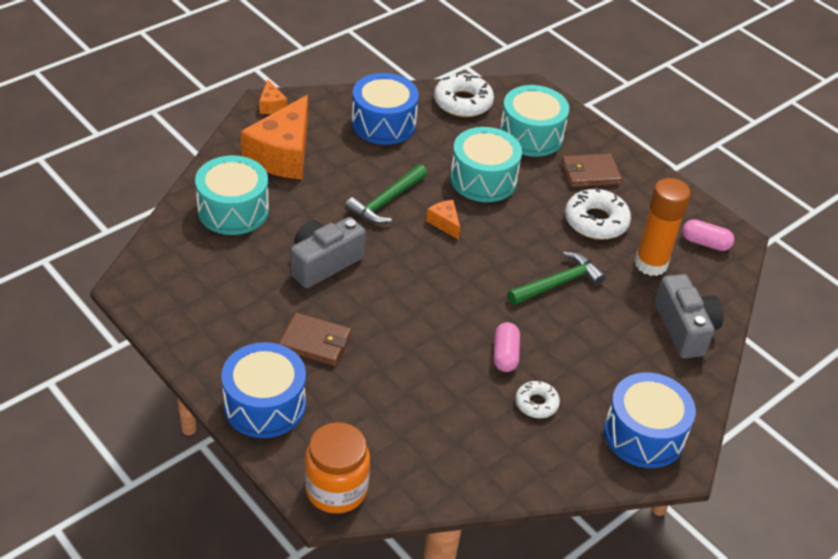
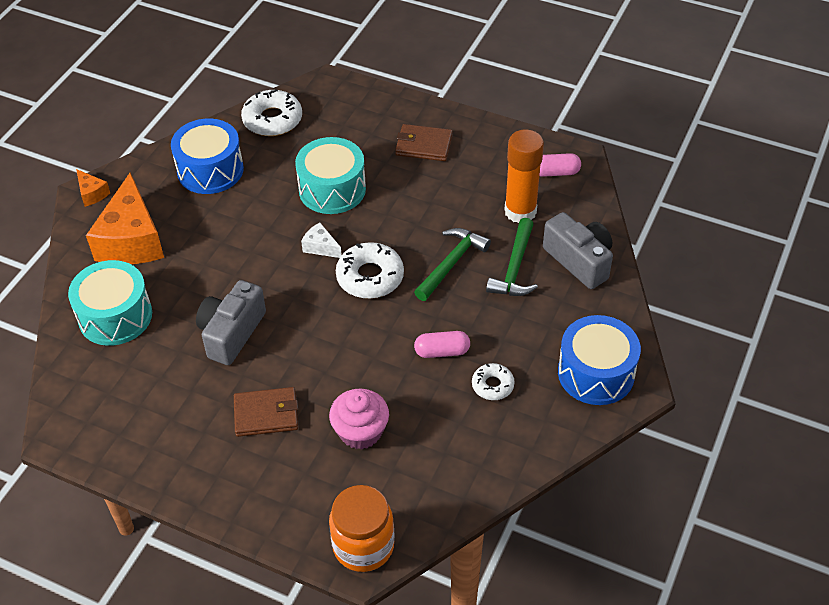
camera: 20 degrees left, 5 degrees up
blue drum [221,342,306,438] -> none
green hammer [345,164,428,224] -> green hammer moved to [486,218,538,296]
orange cheese [426,200,460,240] -> white cheese [301,223,342,258]
pink capsule [494,322,520,372] -> pink capsule turned 75 degrees counterclockwise [414,331,470,358]
turquoise drum [500,85,569,157] -> none
brown wallet [561,153,622,188] -> brown wallet turned 45 degrees clockwise [395,124,453,161]
white donut [565,187,631,240] -> white donut moved to [336,242,404,299]
none -> pink cupcake [329,389,389,449]

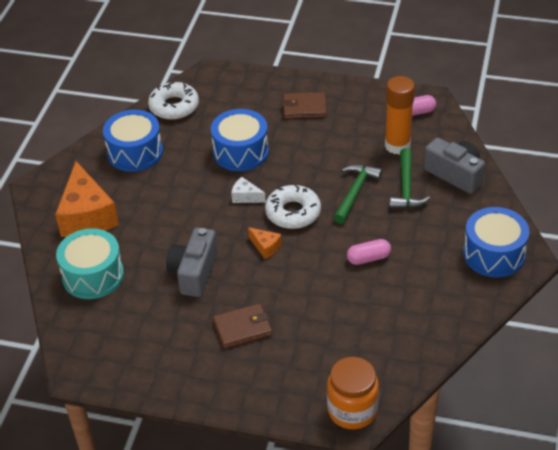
camera: 10 degrees left, 5 degrees down
orange cheese [76,169,110,207] -> orange cheese moved to [248,227,282,259]
turquoise drum [295,137,366,214] -> blue drum [211,109,269,171]
pink cupcake [329,389,389,449] -> none
white donut [472,363,515,400] -> none

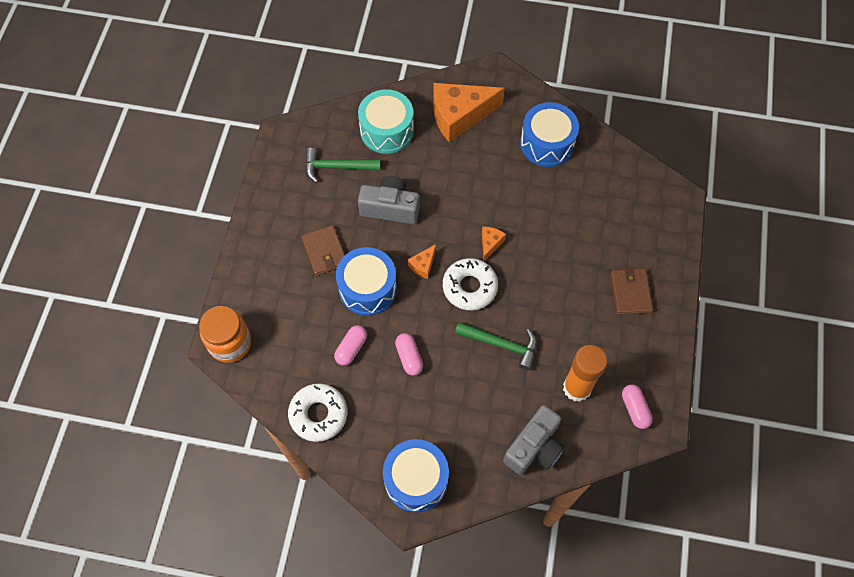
camera: 85 degrees right, 20 degrees up
white donut [148,81,199,120] -> white donut moved to [288,383,347,442]
blue drum [211,109,269,171] -> blue drum moved to [336,247,397,316]
white cheese [231,177,266,203] -> orange cheese [482,226,506,261]
green hammer [390,148,430,209] -> green hammer moved to [305,148,381,183]
none -> pink capsule [334,325,367,366]

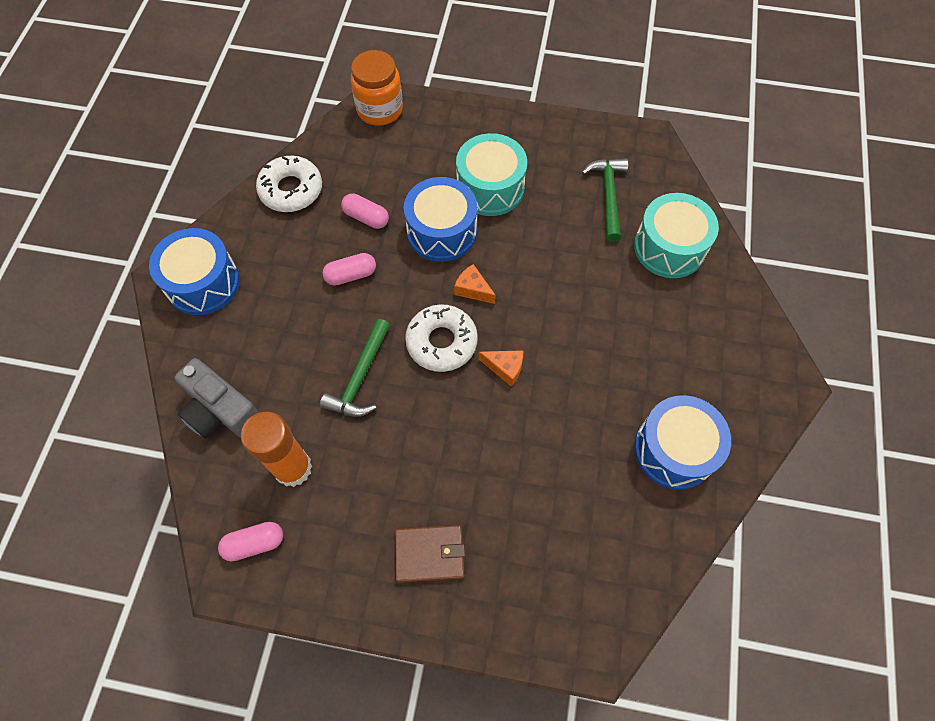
camera: 90 degrees right, 0 degrees up
brown wallet [301,225,345,276] -> turquoise drum [456,133,527,216]
grey camera [358,176,420,224] -> none
orange cheese [433,83,505,142] -> none

